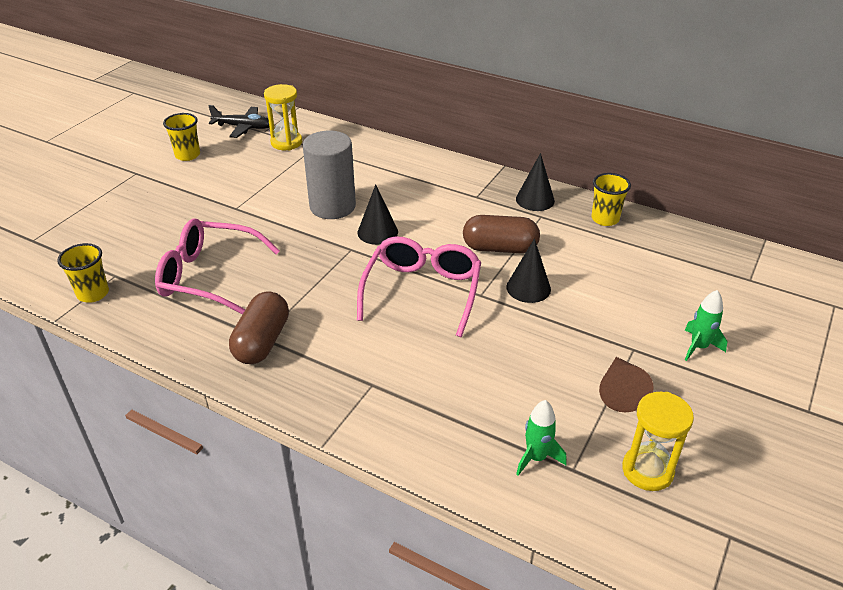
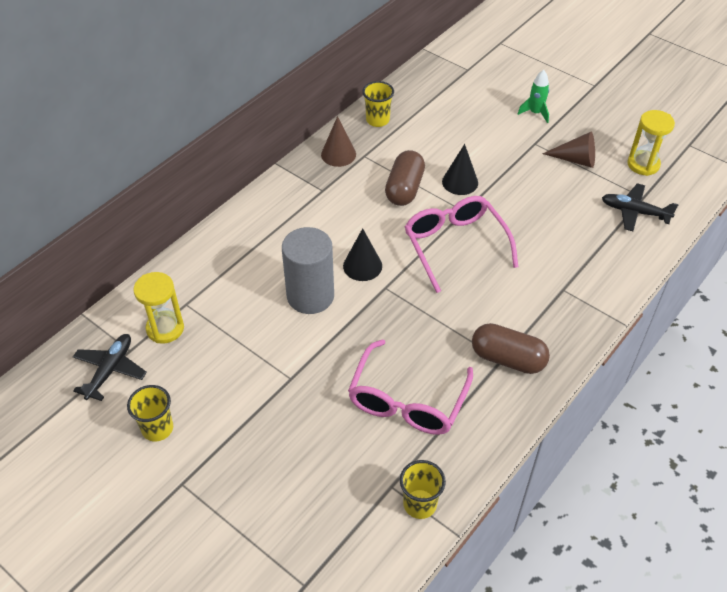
camera: 80 degrees left, 10 degrees up
pink glasses [357,237,481,337] -> pink glasses turned 45 degrees clockwise [405,196,518,293]
black cone [516,153,555,211] -> brown cone [321,116,356,167]
green rocket [516,400,567,476] -> black plane [602,183,679,231]

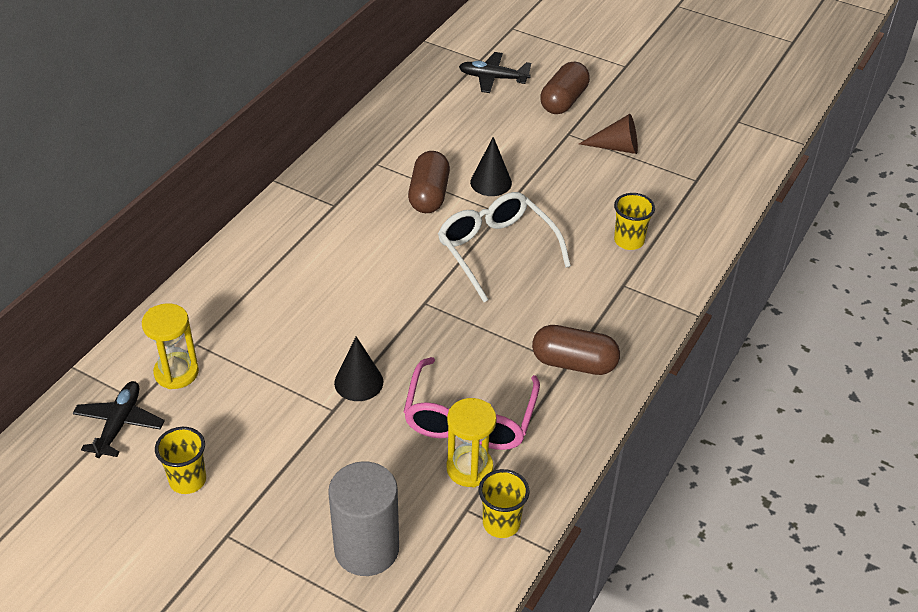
camera: 10 degrees left, 5 degrees down
grey cylinder [282,227,334,314] -> grey cylinder moved to [328,461,399,576]
brown cone [321,116,356,167] -> none
black cone [343,228,382,281] -> black cone moved to [334,336,383,401]
yellow cup [362,81,394,127] -> yellow cup moved to [614,193,655,250]
pink glasses [405,196,518,293] -> white glasses [438,192,571,302]
green rocket [518,70,549,123] -> brown capsule [540,62,590,114]
black plane [602,183,679,231] -> black plane moved to [459,52,531,93]
yellow hourglass [627,110,675,176] -> yellow hourglass moved to [446,398,497,487]

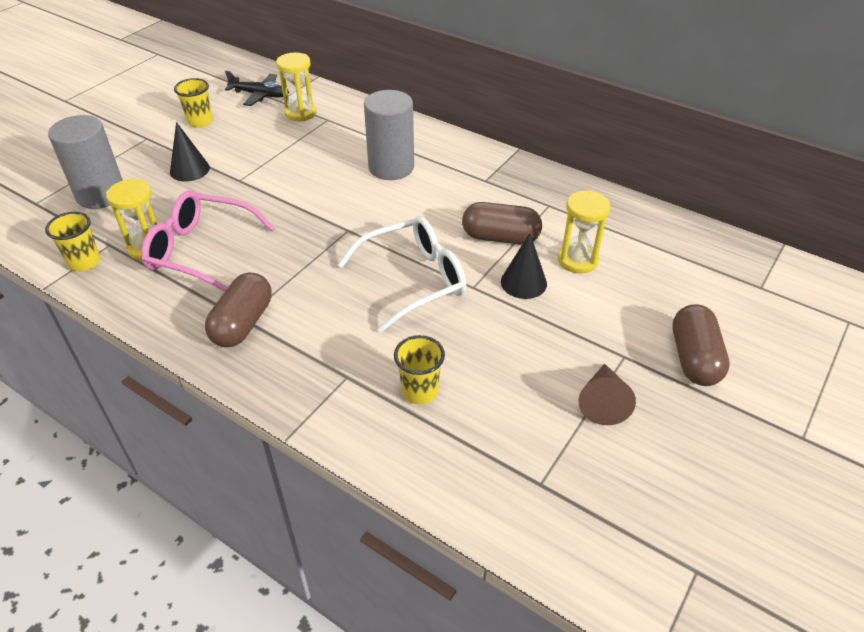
camera: 95 degrees right, 0 degrees up
black cone [334,336,383,401] -> black cone moved to [170,122,210,182]
black plane [459,52,531,93] -> none
brown capsule [540,62,590,114] -> brown capsule turned 60 degrees clockwise [673,304,730,386]
none -> grey cylinder [364,90,414,180]
none -> yellow hourglass [558,190,611,273]

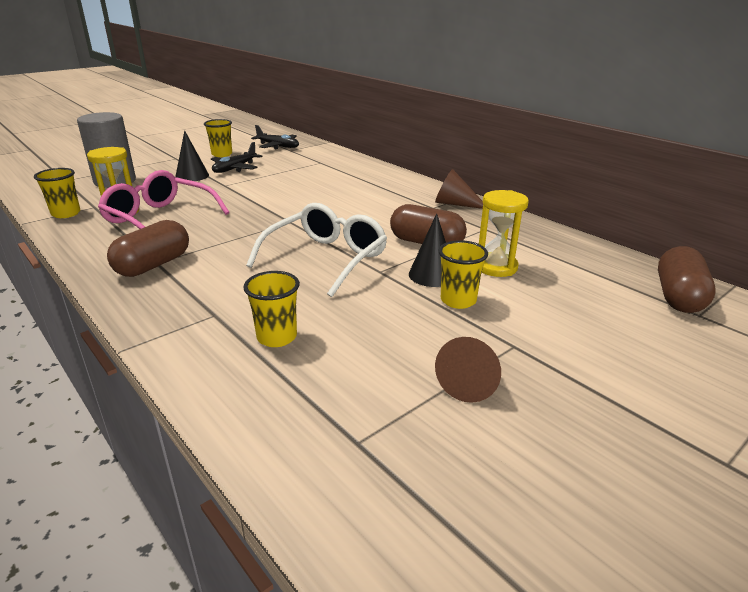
camera: 15 degrees right, 15 degrees down
yellow hourglass [276,52,317,122] -> none
white glasses [338,216,466,333] -> white glasses turned 45 degrees counterclockwise [246,203,387,297]
grey cylinder [364,90,414,180] -> none
brown capsule [673,304,730,386] -> brown capsule moved to [658,246,716,313]
none -> black plane [211,142,263,173]
none -> brown cone [435,169,483,209]
none -> yellow cup [438,240,488,309]

